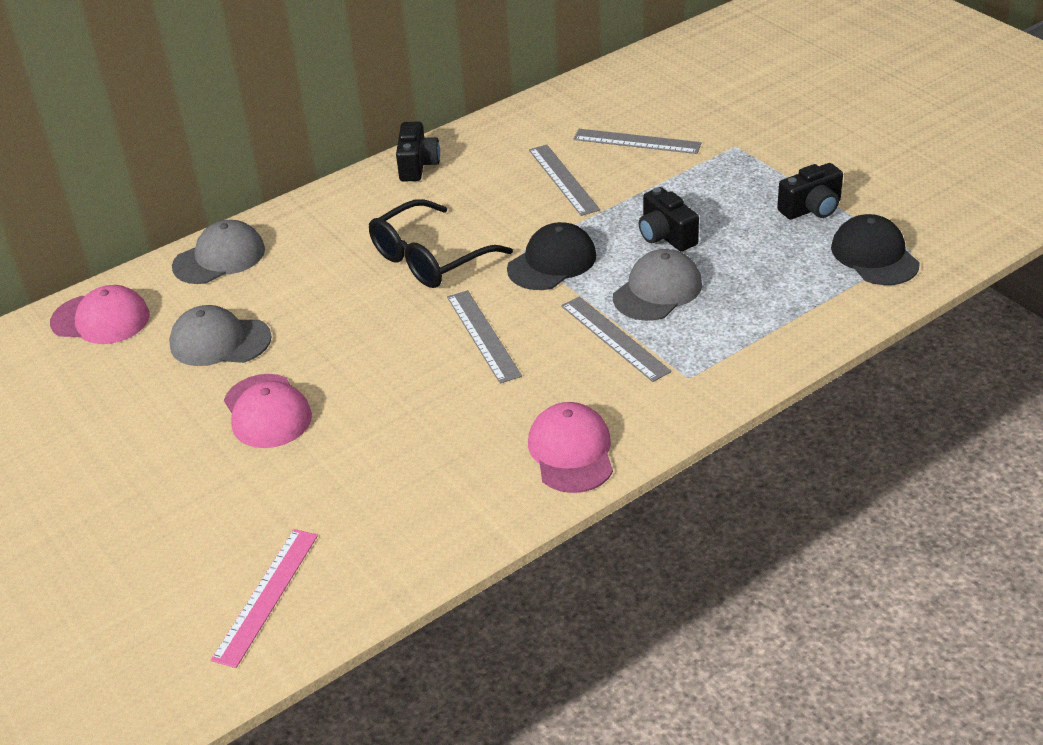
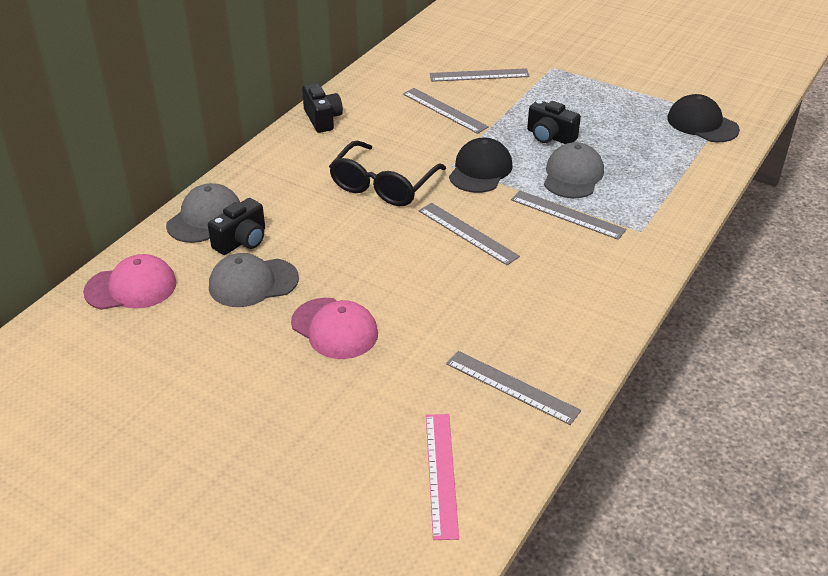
camera: 25 degrees left, 0 degrees up
pink cap [528,402,613,493] -> none
black camera [777,163,843,220] -> black camera moved to [208,198,265,255]
none -> grey ruler [446,351,581,425]

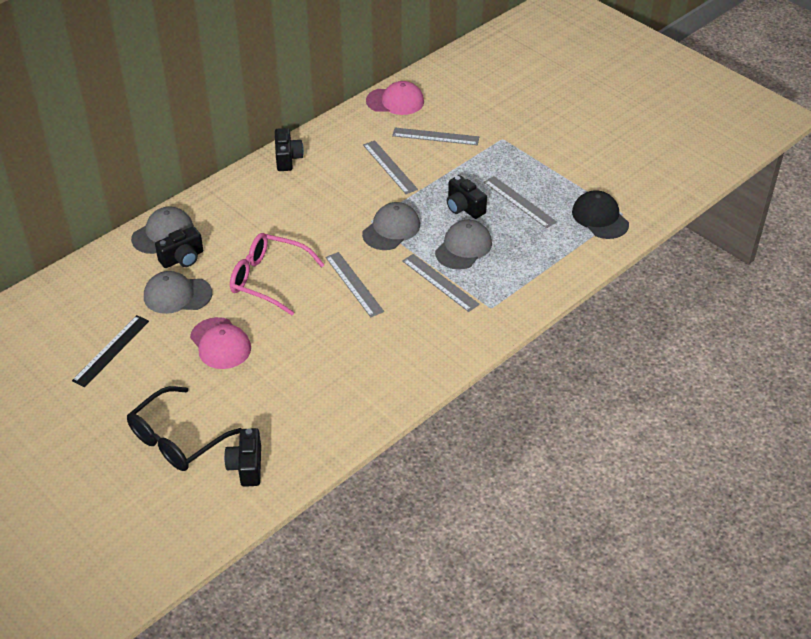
camera: 15 degrees right, 5 degrees up
pink cap [83,254,177,310] -> pink cap moved to [366,81,424,115]
black glasses [329,141,446,206] -> black glasses moved to [127,386,242,471]
pink ruler [426,414,459,540] -> black camera [224,428,261,487]
grey ruler [446,351,581,425] -> grey ruler moved to [484,176,557,228]
black cap [449,137,513,193] -> grey cap [362,202,420,250]
none -> black ruler [72,315,149,387]
none -> pink glasses [230,233,325,315]

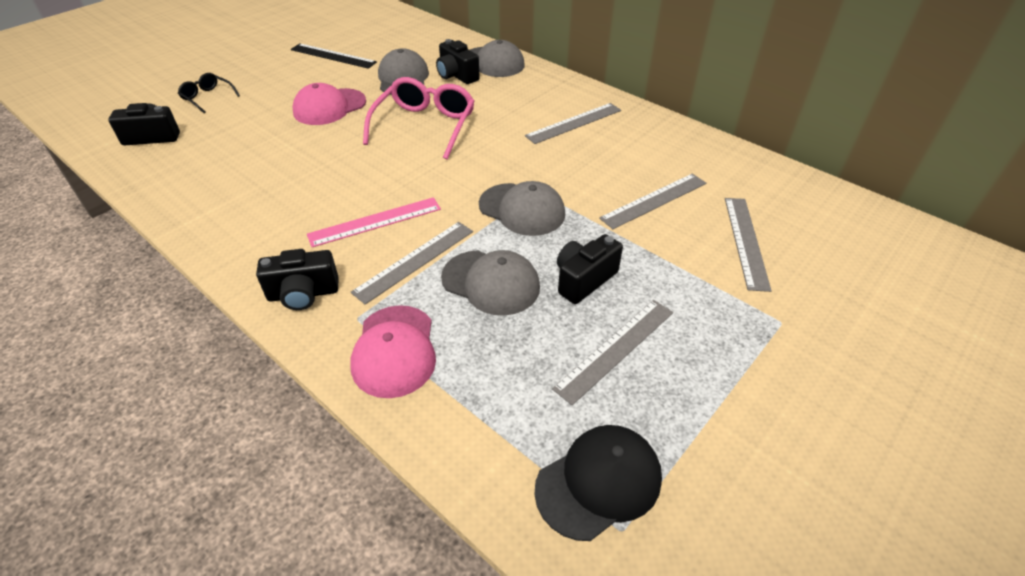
camera: 85 degrees right, 0 degrees up
black glasses [127,386,242,471] -> black glasses [178,73,240,113], size x0.51
black camera [275,128,304,171] -> black camera moved to [256,249,338,310]
grey ruler [325,252,384,317] -> grey ruler moved to [525,103,621,144]
pink cap [366,81,424,115] -> pink cap moved to [350,305,436,398]
none -> pink ruler [307,197,441,247]

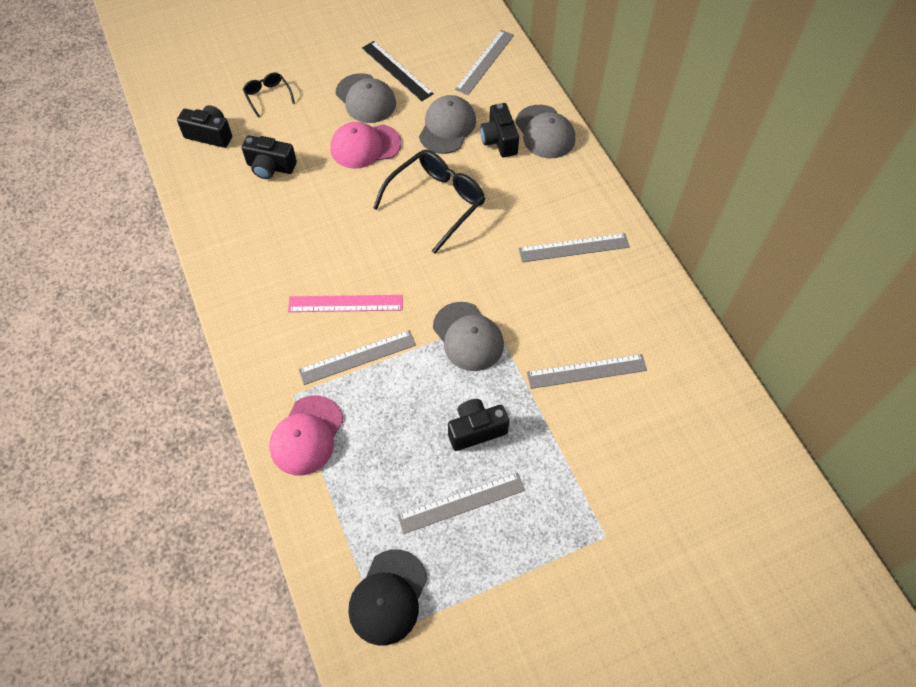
camera: 25 degrees right, 15 degrees up
black camera [256,249,338,310] -> black camera moved to [242,135,297,179]
pink glasses [363,77,475,160] -> black glasses [373,150,485,254]
grey cap [441,250,540,316] -> grey cap moved to [336,73,396,123]
black cap [534,425,662,541] -> black cap turned 120 degrees clockwise [348,549,428,645]
grey ruler [725,198,772,292] -> grey ruler moved to [455,30,514,95]

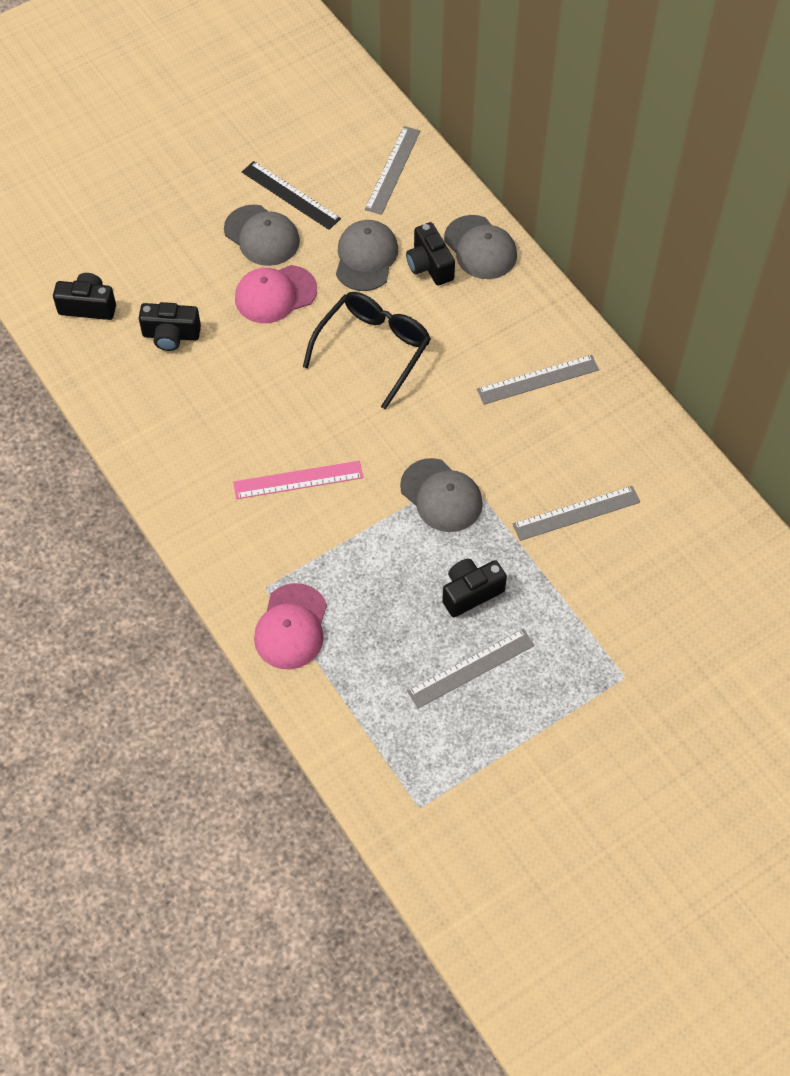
camera: 10 degrees left, 0 degrees up
black glasses [243,72,295,118] -> none
grey ruler [298,330,416,385] -> none
black cap [348,549,428,645] -> none

